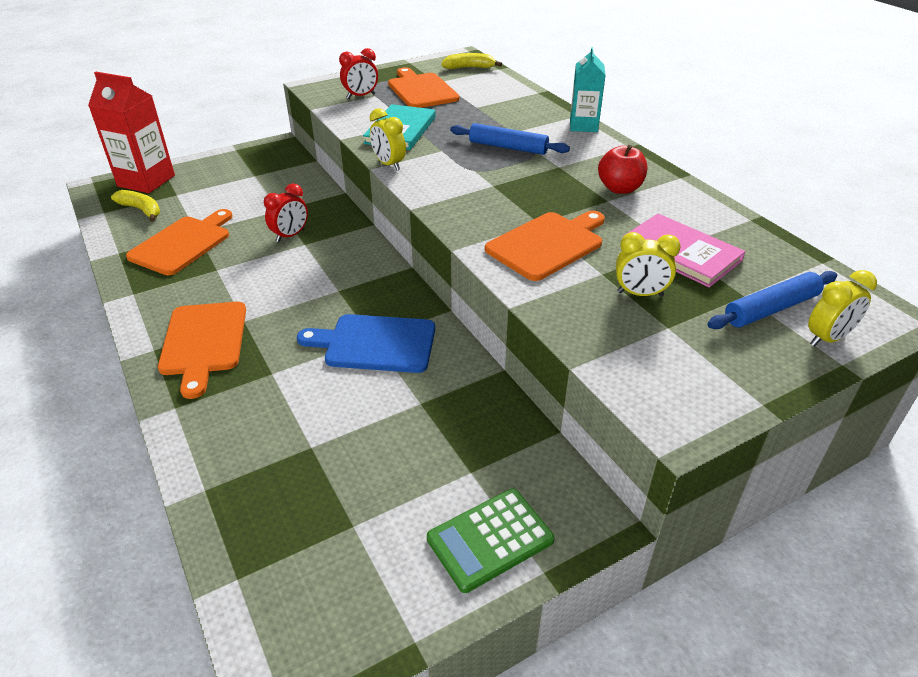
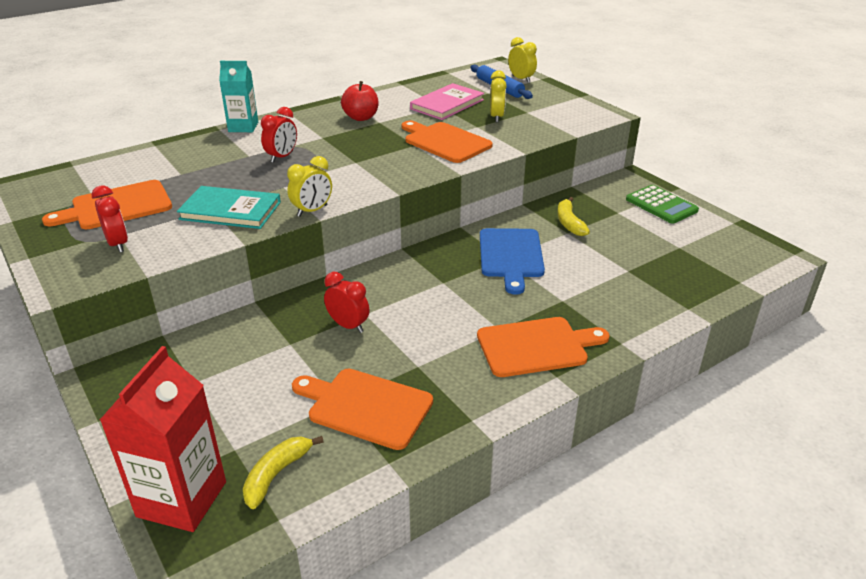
camera: 95 degrees left, 5 degrees down
yellow banana [441,53,502,69] -> yellow banana moved to [557,197,590,236]
blue rolling pin [450,123,570,155] -> red clock [261,107,297,163]

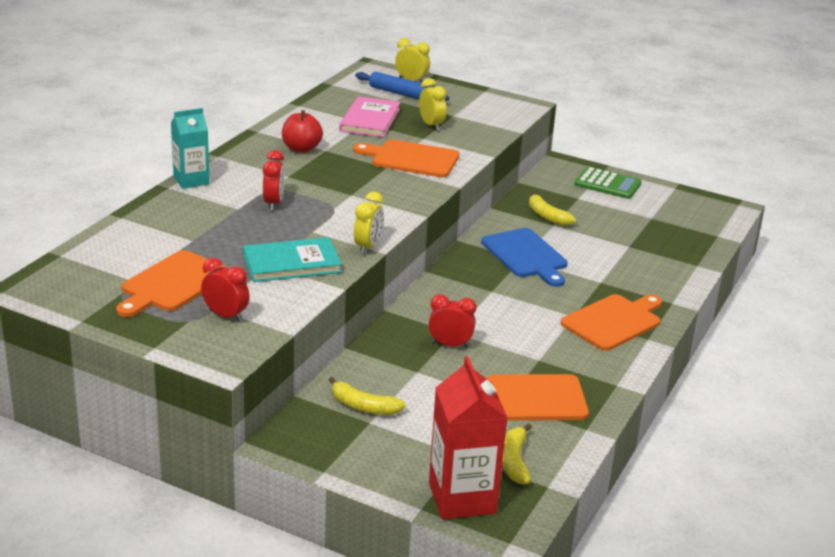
camera: 30 degrees left, 5 degrees down
none -> yellow banana [329,377,406,415]

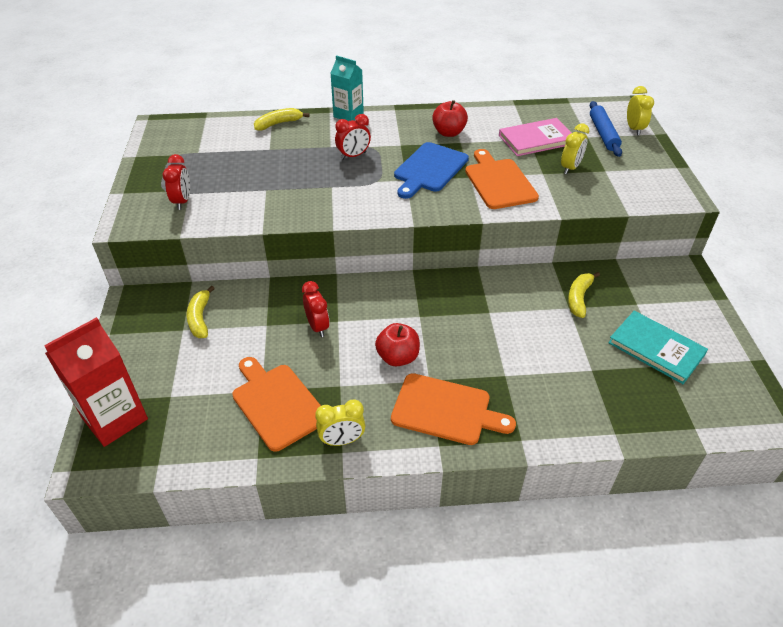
camera: 60 degrees right, 15 degrees up
orange cutting board [116,250,228,317] -> none
turquoise book [243,237,342,282] -> turquoise book moved to [608,311,708,384]
yellow clock [354,192,384,254] -> yellow clock moved to [315,400,366,446]
blue cutting board [481,228,568,287] -> blue cutting board moved to [394,142,469,199]
yellow banana [502,423,532,484] -> yellow banana moved to [254,108,310,131]
green calculator [574,167,642,199] -> none
none -> red apple [375,323,420,366]

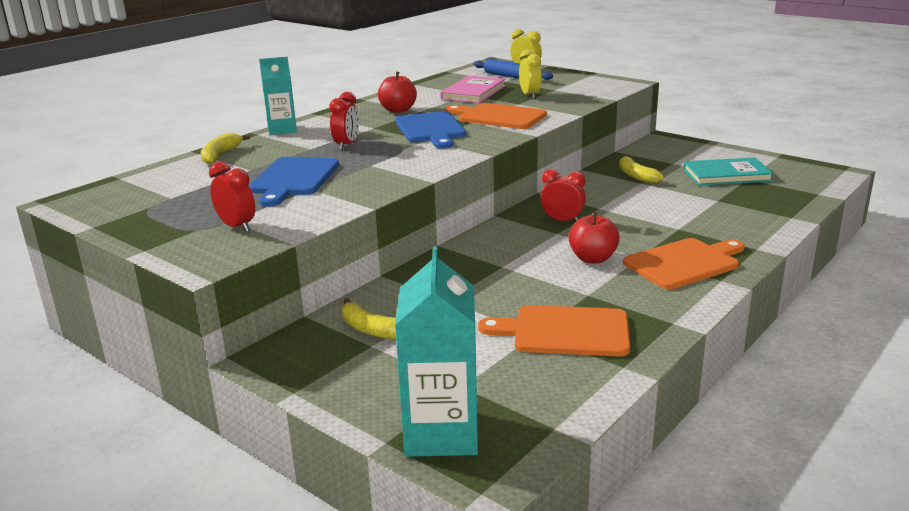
camera: 45 degrees left, 20 degrees down
red carton [44,317,148,447] -> turquoise carton [395,246,478,457]
red clock [302,281,330,337] -> red clock moved to [540,169,586,221]
yellow clock [315,400,366,446] -> none
none -> blue cutting board [249,157,339,207]

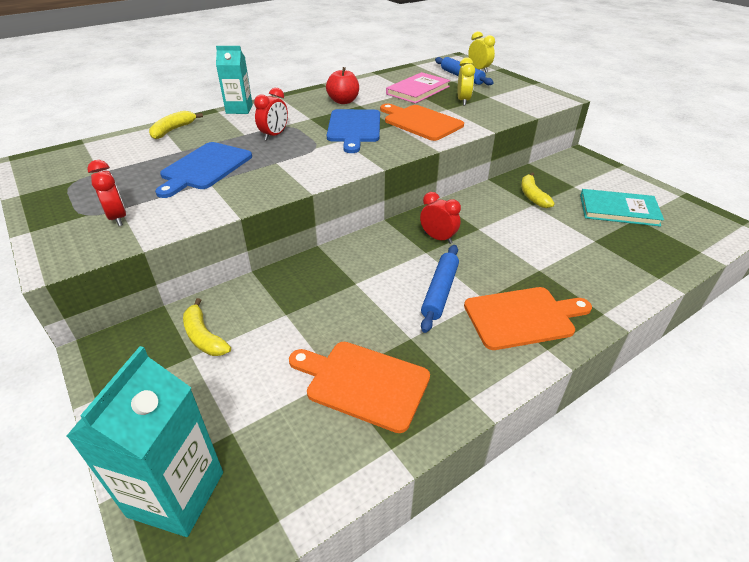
camera: 15 degrees right, 15 degrees up
red apple [568,212,620,264] -> blue rolling pin [421,245,459,333]

